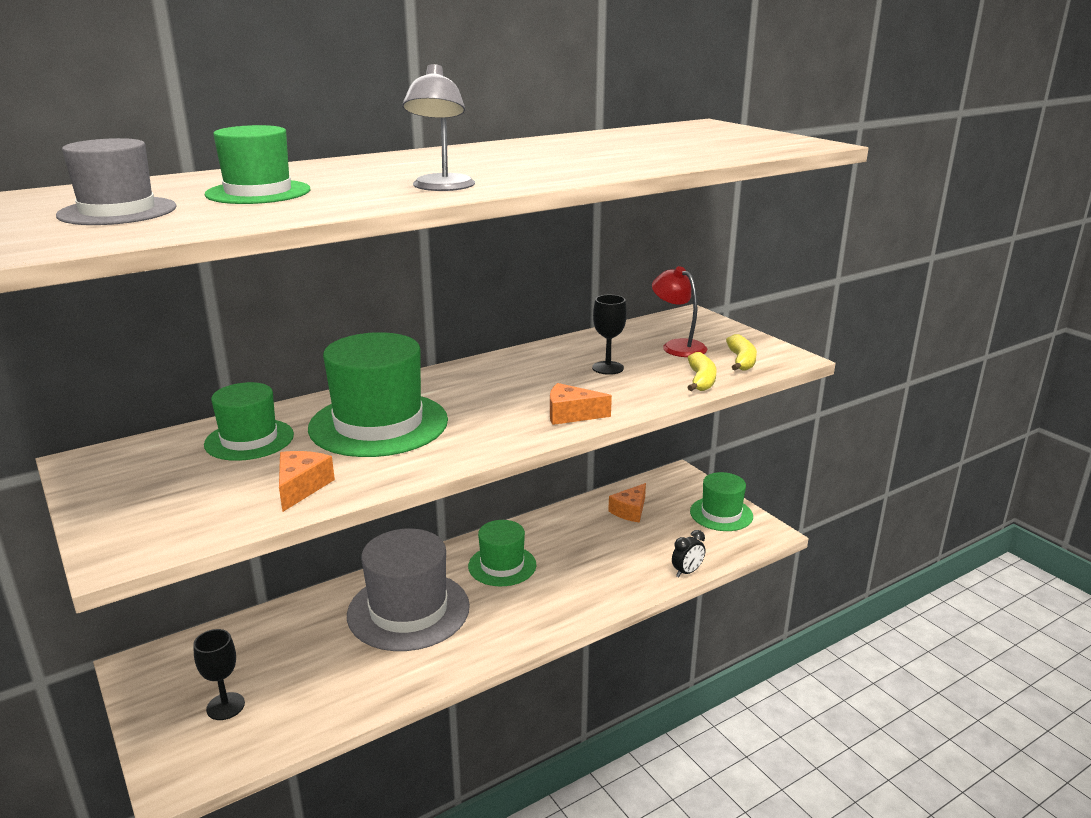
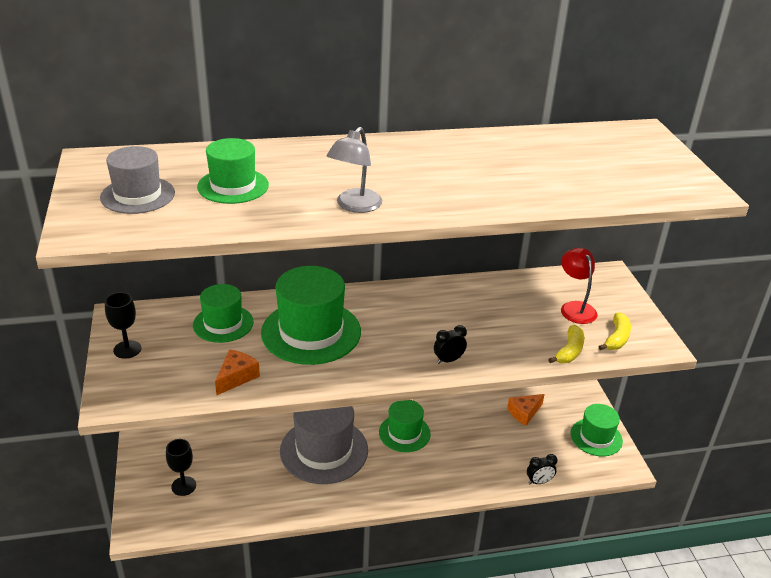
camera: 20 degrees right, 10 degrees up
orange cheese [550,383,612,425] -> black clock [434,325,467,364]
black goblet [592,295,627,375] -> black goblet moved to [105,292,141,359]

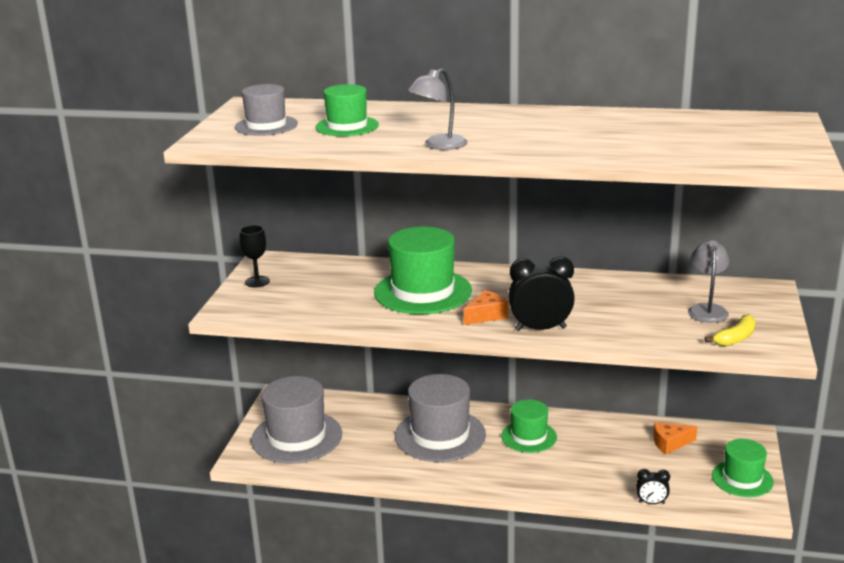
camera: 25 degrees right, 10 degrees down
black goblet [166,439,196,496] -> grey hat [251,376,342,464]
green hat [193,284,254,343] -> none
orange cheese [215,349,260,395] -> orange cheese moved to [464,290,509,325]
black clock [434,325,467,364] -> black clock [508,256,575,331], size x1.89
yellow banana [548,325,584,363] -> none
red lamp [561,248,598,324] -> grey lamp [688,240,729,323]

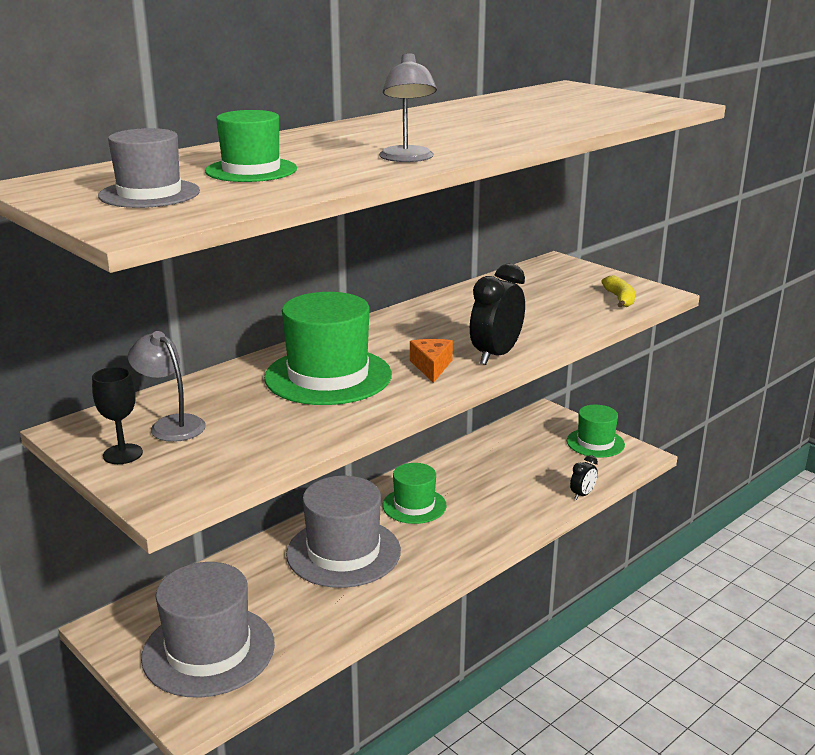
camera: 55 degrees left, 0 degrees up
orange cheese [653,423,697,454] -> none
grey lamp [688,240,729,323] -> grey lamp moved to [128,331,206,442]

